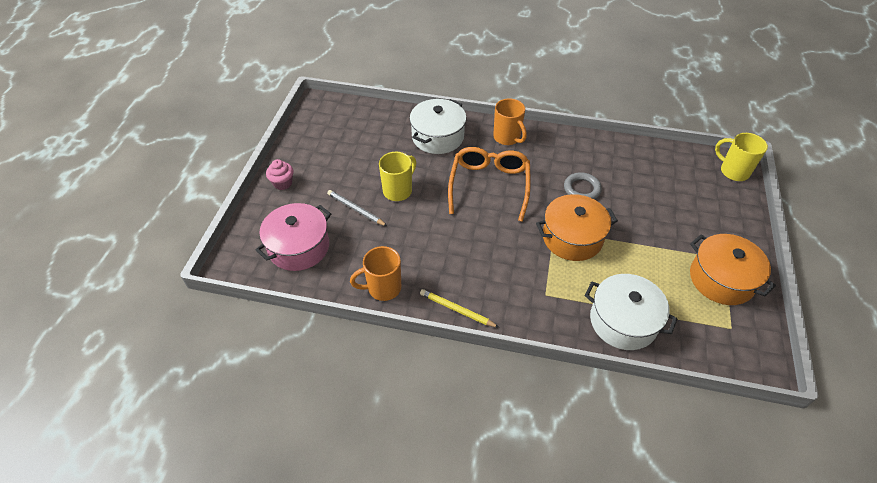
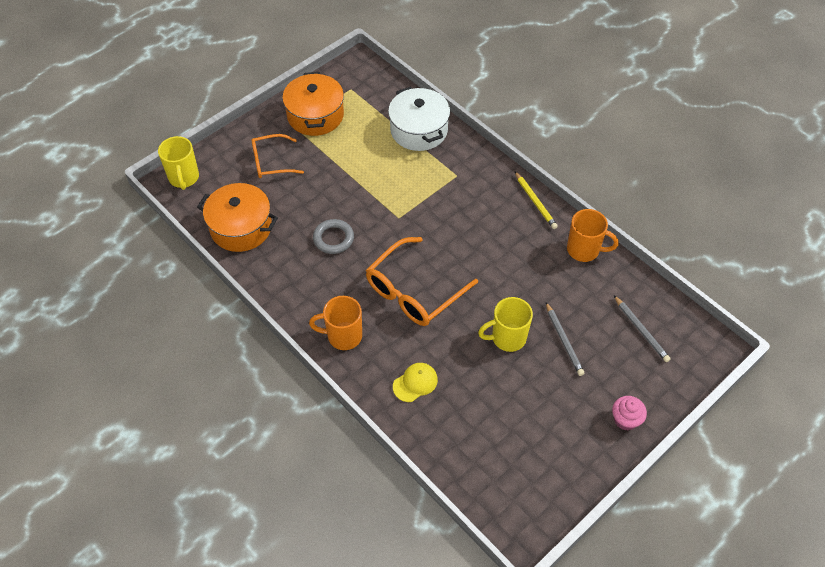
camera: 145 degrees left, 5 degrees up
pink pot [256,203,331,271] -> grey pencil [614,296,671,362]
white pot [410,99,466,154] -> yellow cap [393,363,438,402]
orange mug [493,99,527,145] -> orange mug turned 90 degrees counterclockwise [309,296,362,350]
orange pot [536,194,618,261] -> orange pot moved to [197,183,278,252]
none -> orange glasses [251,134,304,178]

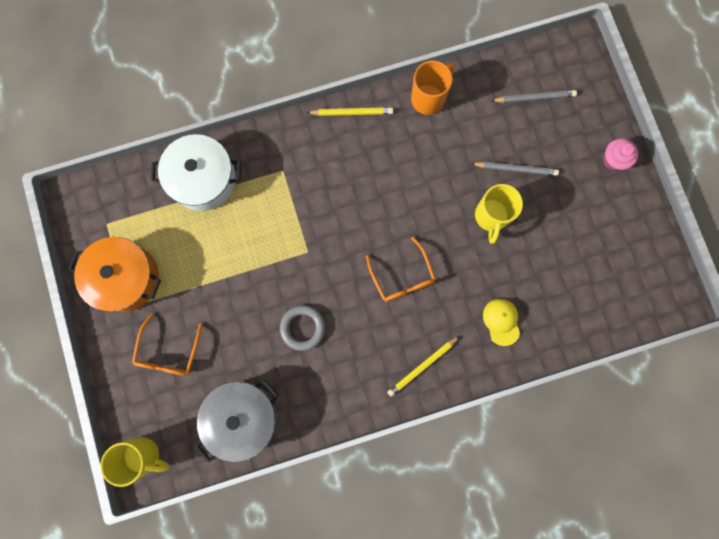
camera: 65 degrees left, 25 degrees up
orange pot [197,183,278,252] -> grey pot [195,380,279,463]
orange mug [309,296,362,350] -> yellow pencil [387,336,460,397]
orange glasses [366,237,478,326] -> orange glasses [366,237,436,302], size x0.62

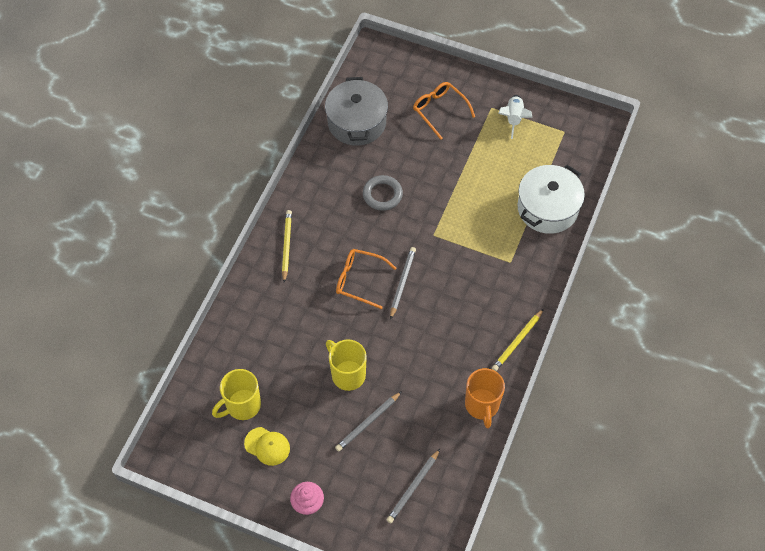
camera: 130 degrees right, 20 degrees down
orange pot [68,237,161,312] -> white rocket [498,95,532,139]
yellow mug [100,437,169,487] -> yellow mug moved to [212,369,261,420]
yellow cap [483,299,520,346] -> yellow cap moved to [244,427,290,466]
none -> grey pencil [390,247,416,320]

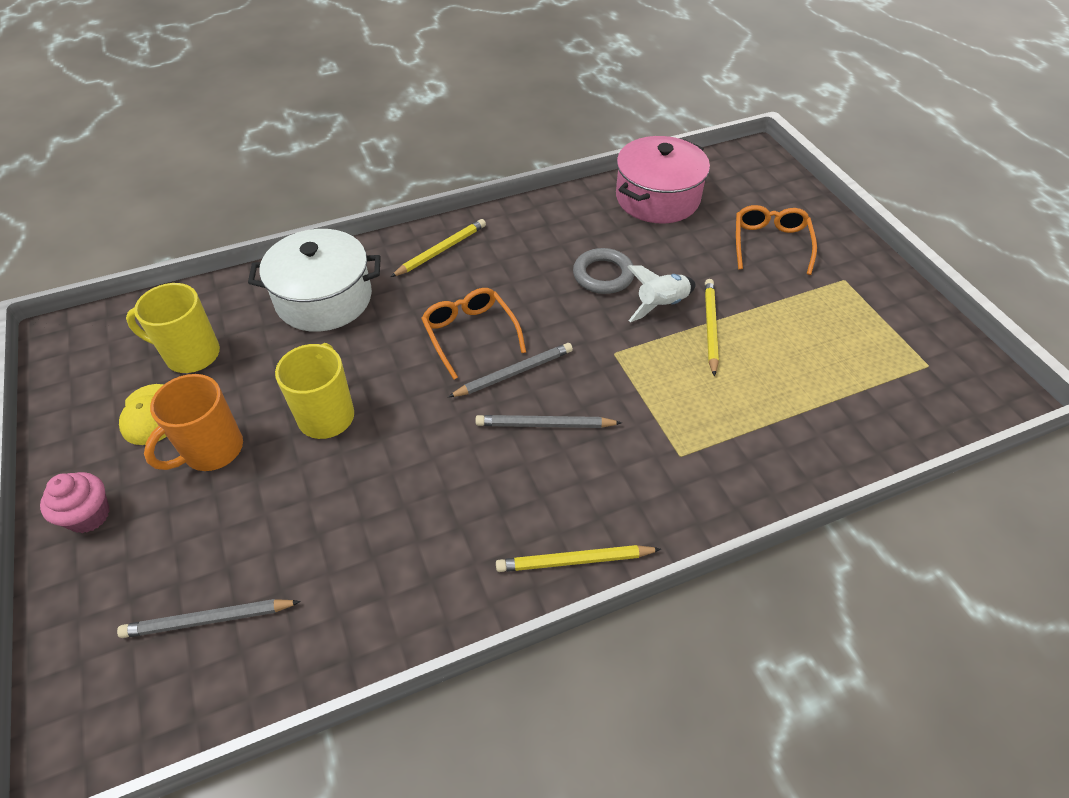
camera: 45 degrees right, 10 degrees down
grey pot [325,77,388,146] -> pink pot [616,136,710,223]
grey pencil [335,391,402,452] -> grey pencil moved to [475,415,622,428]
orange mug [465,368,505,429] -> orange mug moved to [144,374,243,471]
white rocket [498,95,532,139] -> white rocket moved to [627,265,695,322]
white pot [517,165,585,234] -> white pot moved to [248,229,381,332]
none -> yellow pencil [705,279,719,377]

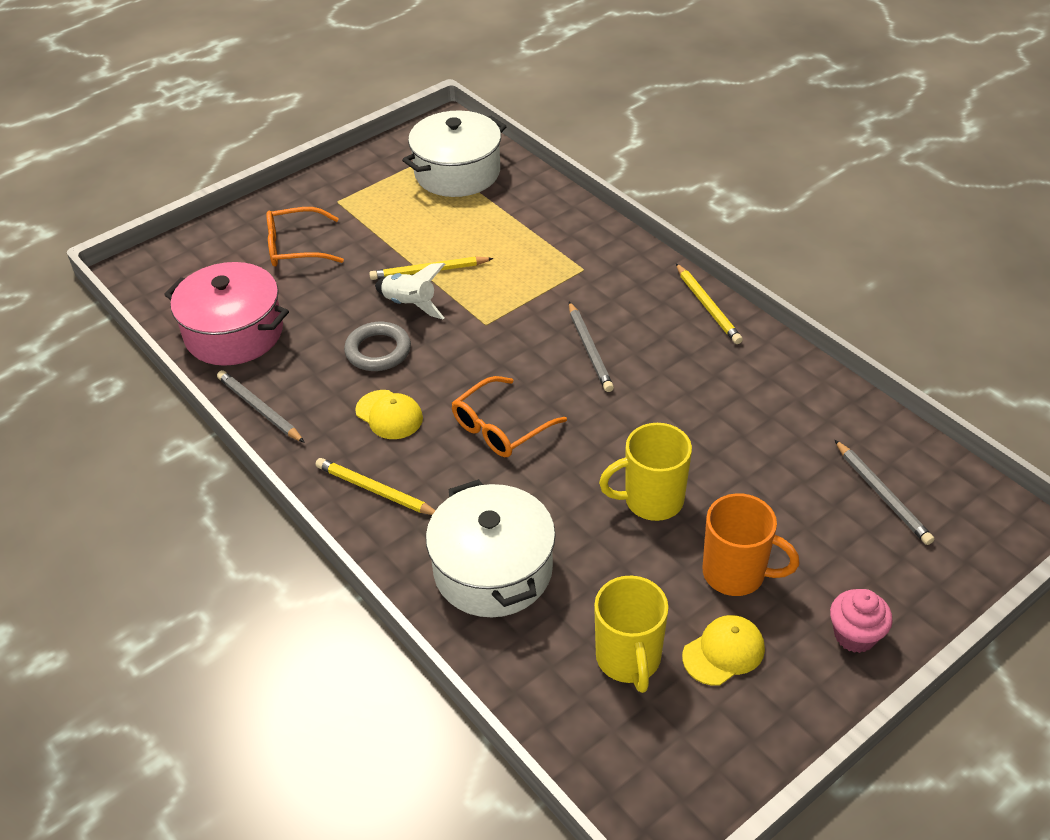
camera: 105 degrees left, 5 degrees down
grey pencil [448,343,573,397] -> grey pencil moved to [217,370,305,443]
none -> yellow cap [355,390,423,439]
none -> white pot [402,110,507,197]

